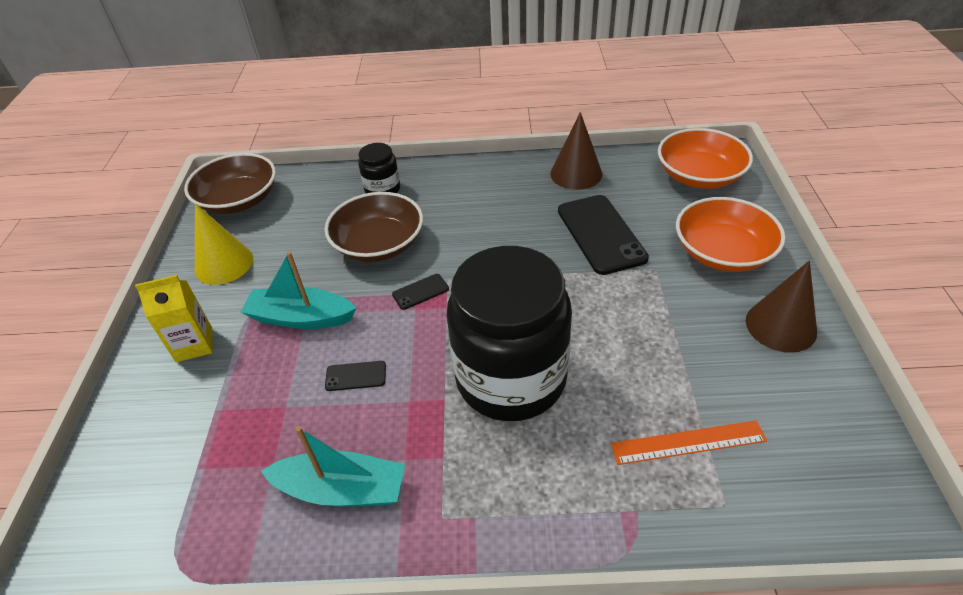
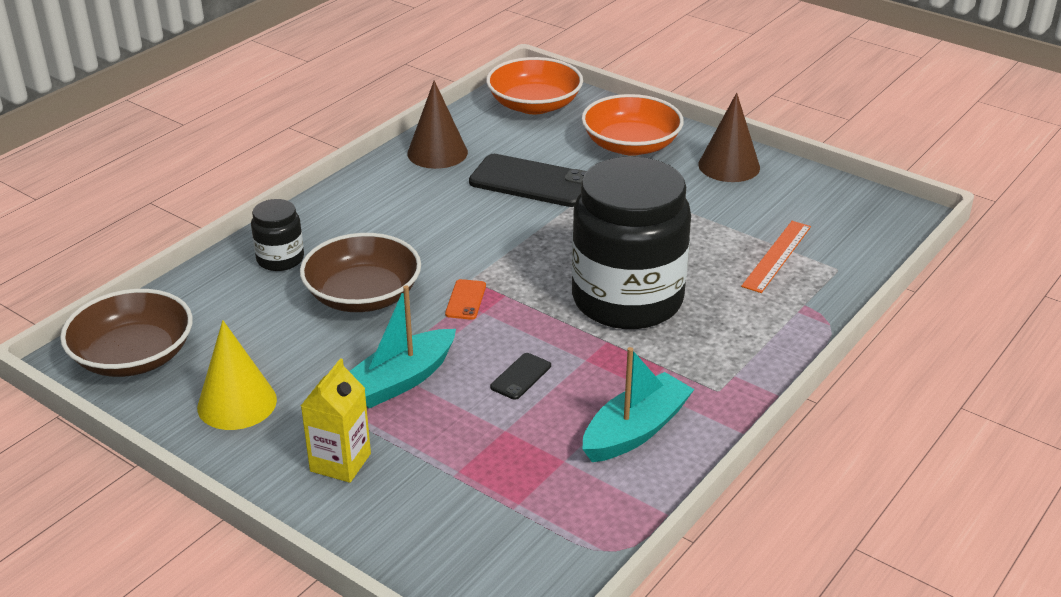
camera: 55 degrees left, 10 degrees down
black phone [392,274,449,310] -> orange phone [445,279,486,320]

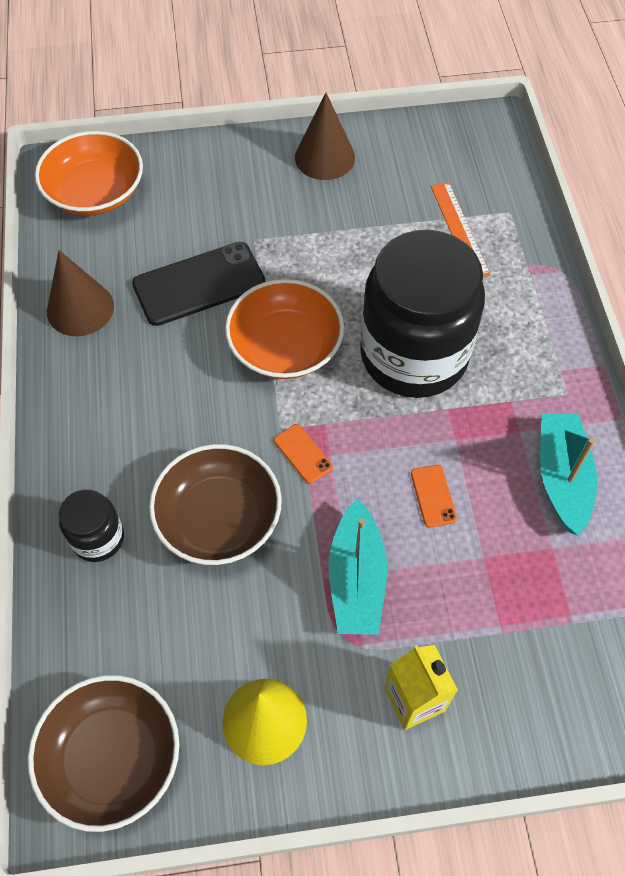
camera: 45 degrees left, 25 degrees up
black phone [490,353,551,400] -> orange phone [411,465,457,528]
orange bowl [581,94,684,156] -> orange bowl moved to [225,279,344,379]

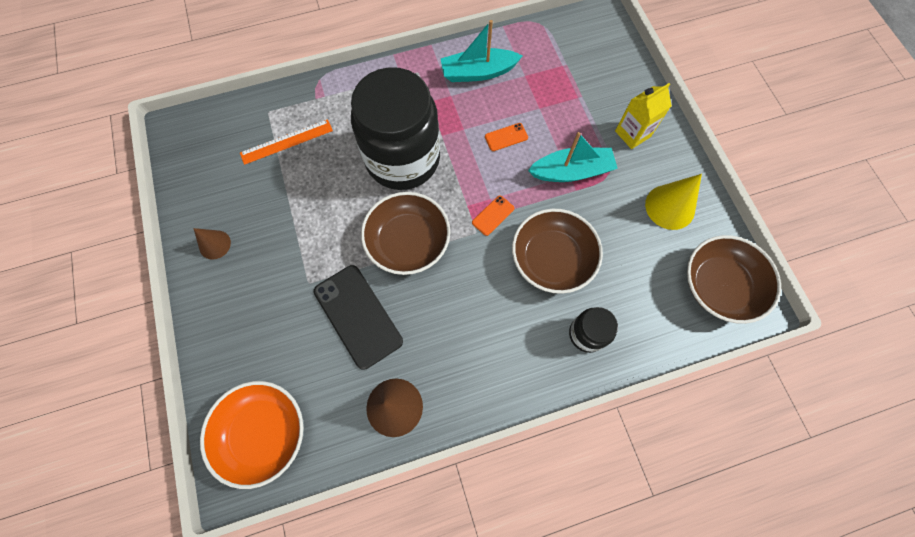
camera: 100 degrees left, 10 degrees up
orange bowl [225,279,344,379] -> brown bowl [361,192,450,275]
brown cone [295,93,355,180] -> brown cone [193,228,231,260], size x0.62

